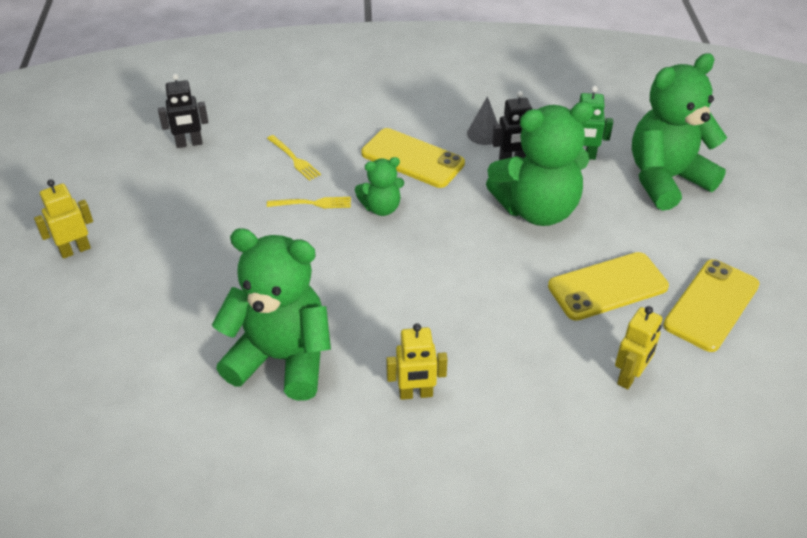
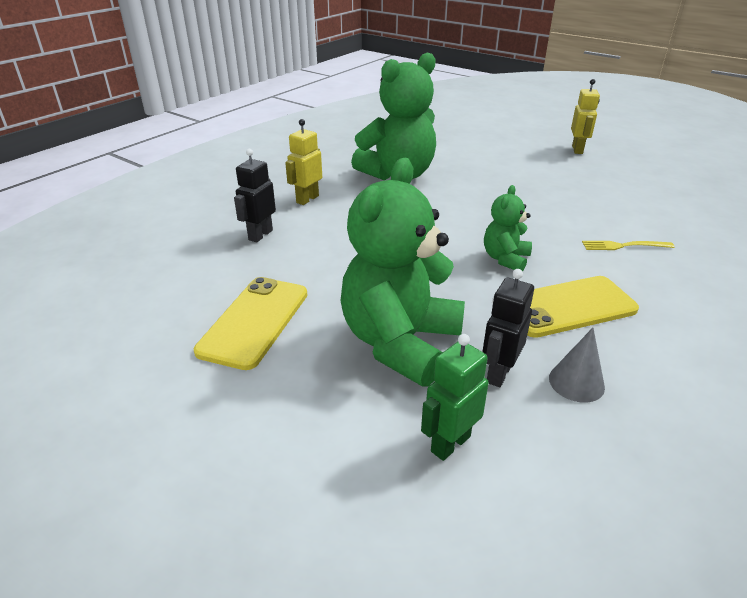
camera: 130 degrees right, 10 degrees down
black robot [158,74,209,148] -> black robot moved to [234,149,276,243]
yellow fork [267,197,351,208] -> none
yellow robot [615,306,663,389] -> none
green teddy bear [632,53,727,211] -> none
yellow phone [663,259,760,352] -> none

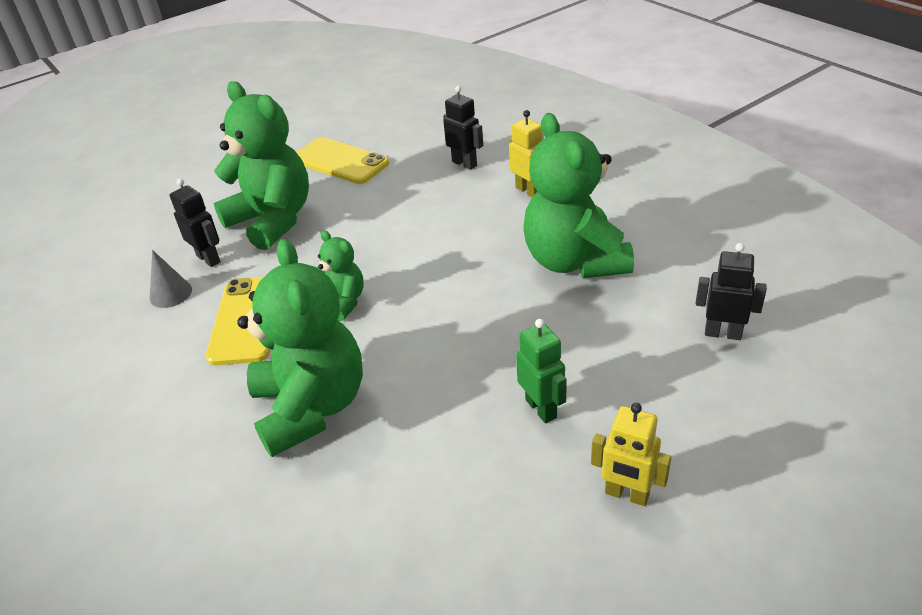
camera: 110 degrees right, 5 degrees up
green robot [421,334,489,461] -> green robot moved to [516,319,567,423]
yellow fork [582,241,675,250] -> green teddy bear [237,239,363,457]
none -> black robot [696,243,767,340]

